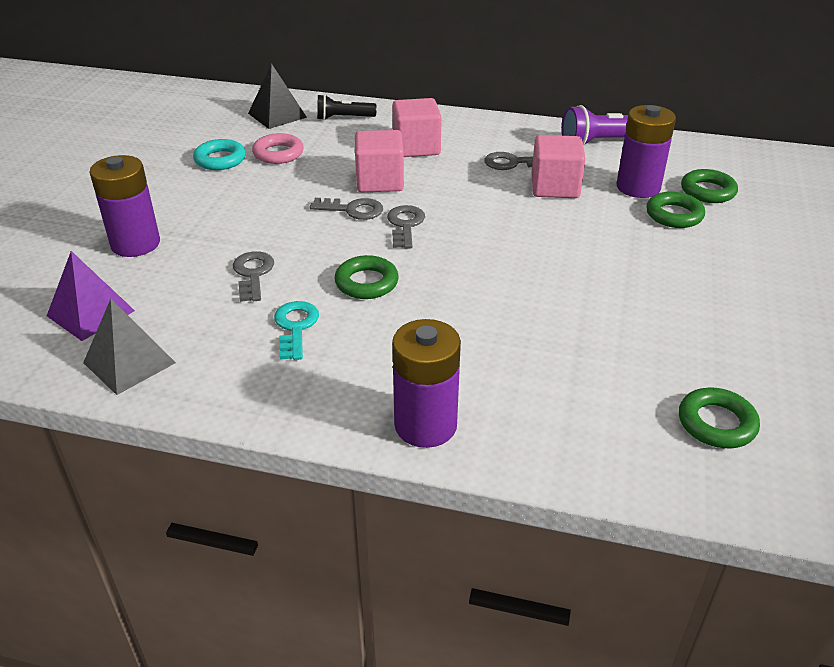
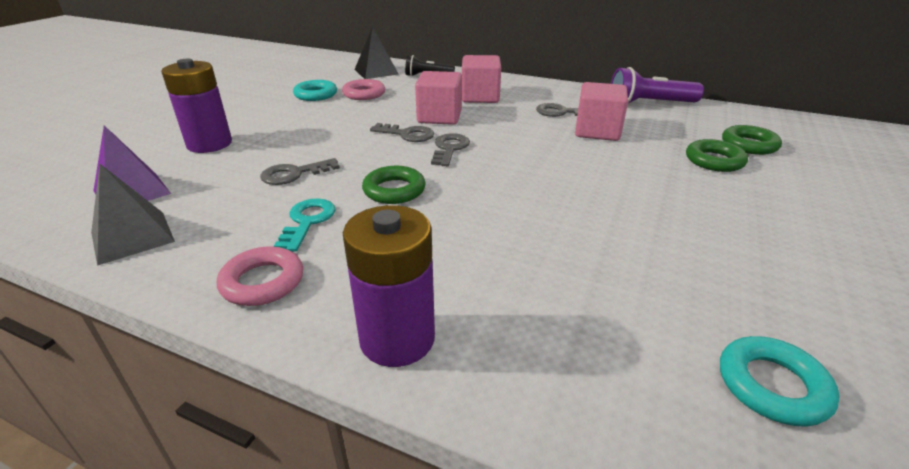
camera: 10 degrees right, 5 degrees down
grey key [233,251,274,302] -> grey key turned 120 degrees counterclockwise [260,158,340,185]
purple battery [617,105,676,198] -> none
green ring [679,388,760,448] -> turquoise ring [720,336,840,427]
none -> pink ring [217,246,303,306]

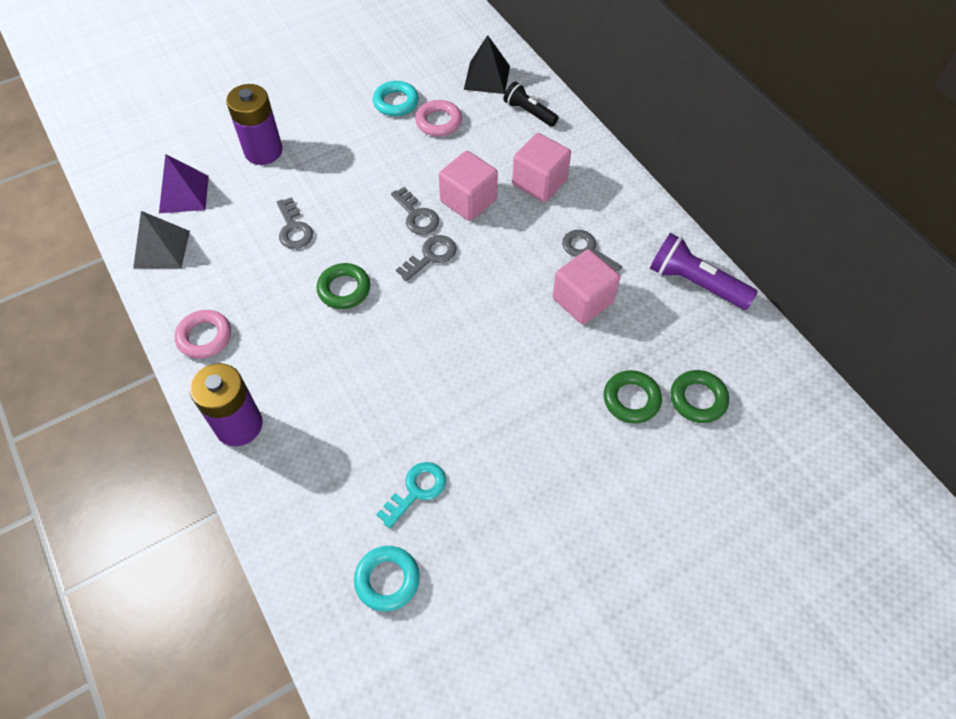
camera: 35 degrees right, 25 degrees up
grey key [260,158,340,185] -> grey key turned 120 degrees counterclockwise [277,197,313,249]
turquoise key [274,198,336,252] -> turquoise key moved to [376,462,446,528]

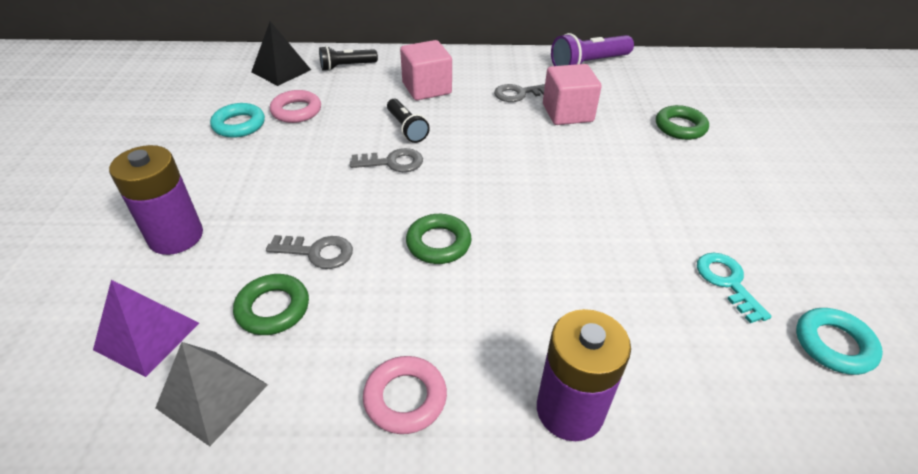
camera: 60 degrees left, 15 degrees down
grey key [396,235,457,281] -> none
pink cube [439,151,498,221] -> black flashlight [387,99,430,143]
green ring [671,370,729,423] -> green ring moved to [233,274,309,335]

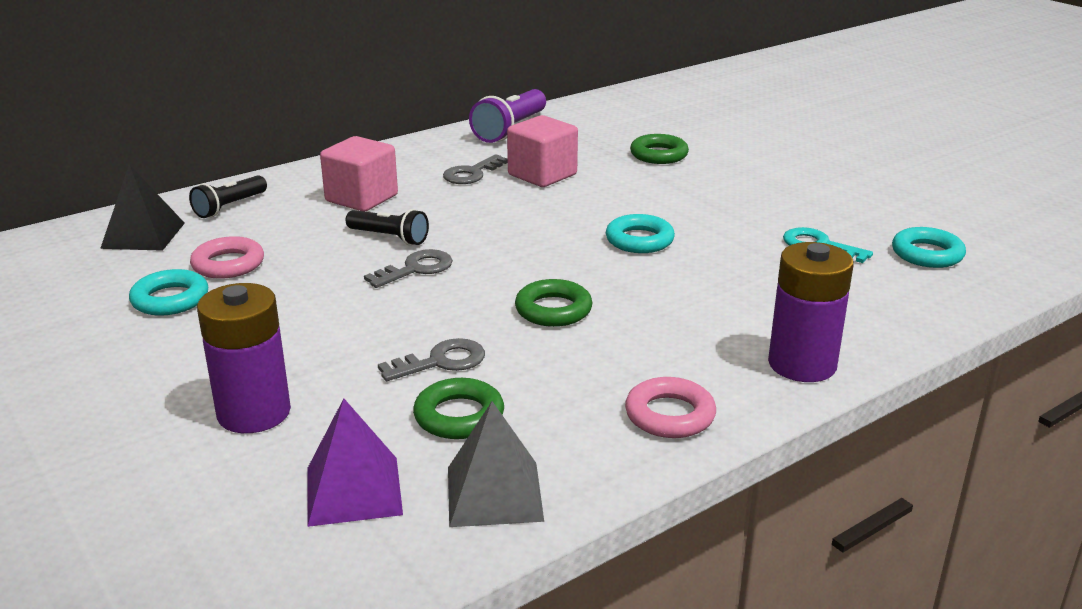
camera: 35 degrees left, 15 degrees down
none -> turquoise ring [606,214,675,253]

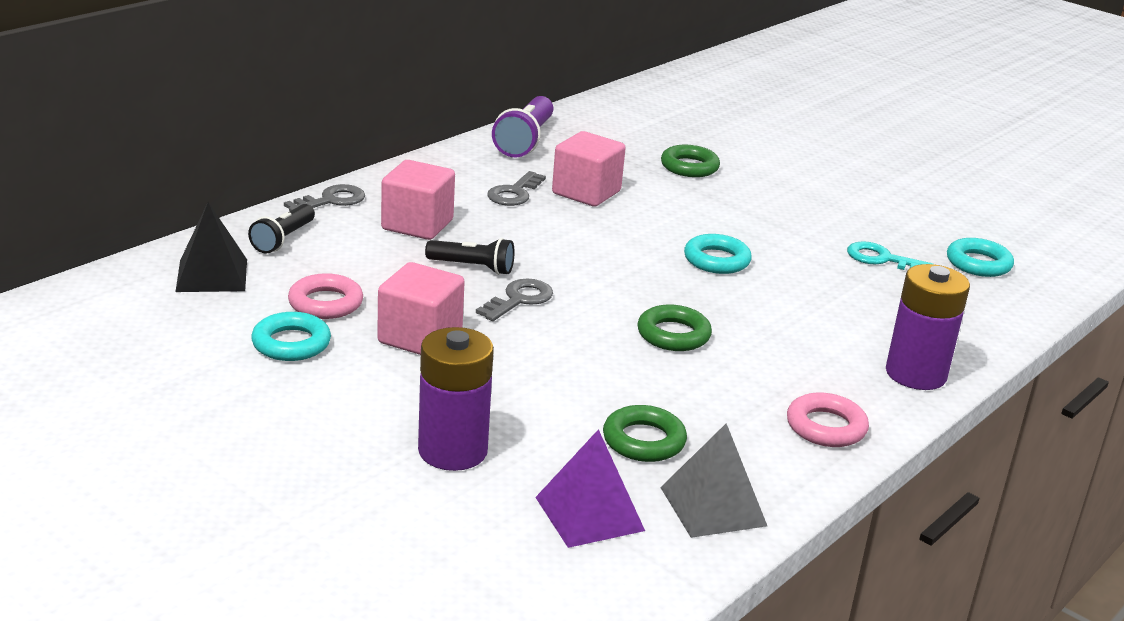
camera: 15 degrees left, 0 degrees up
grey key [378,338,485,381] -> grey key moved to [284,184,365,211]
none -> pink cube [377,262,465,355]

